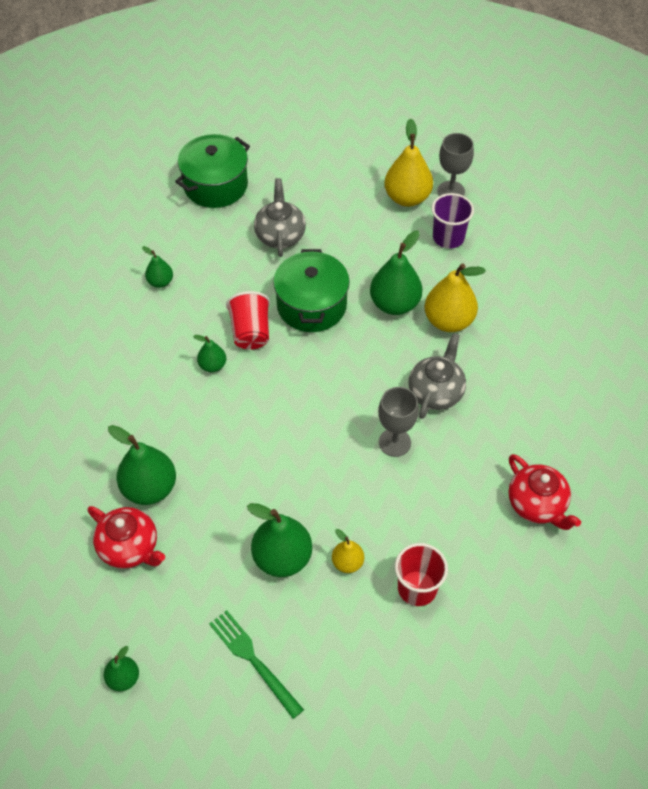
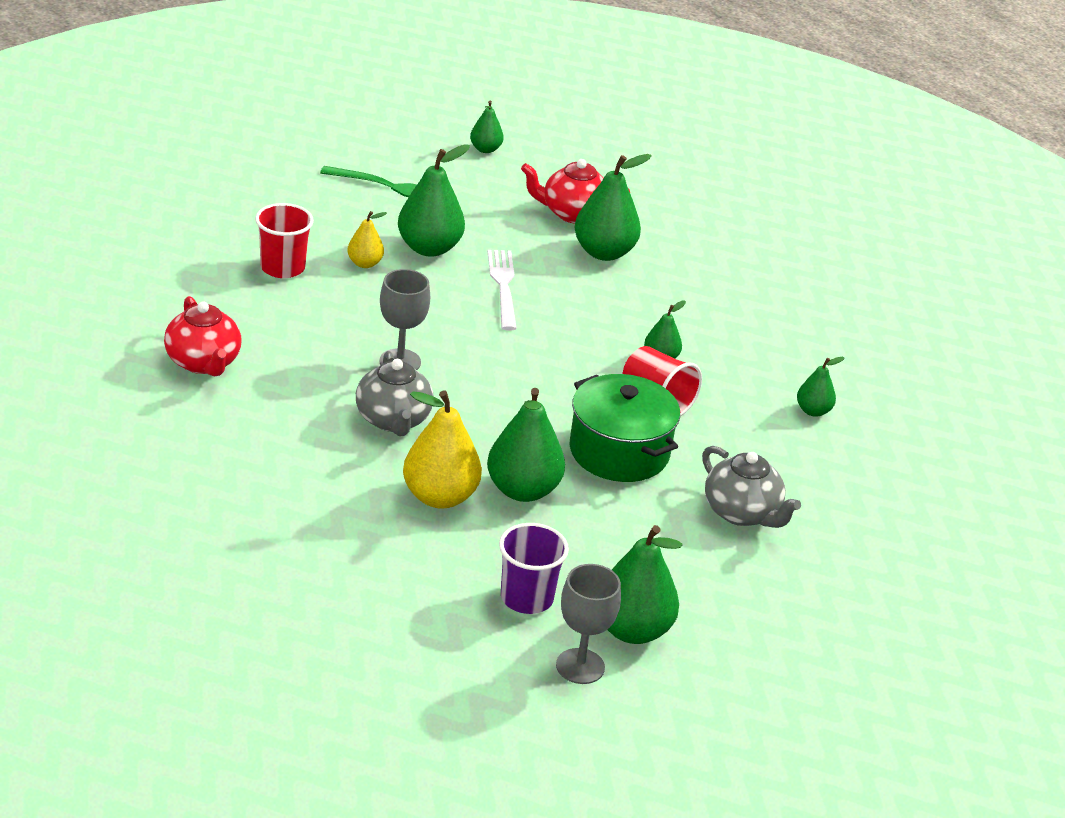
camera: 140 degrees right, 20 degrees down
green pot [175,134,250,208] -> none
yellow pear [384,118,433,207] -> green pear [607,525,682,644]
red teapot [509,454,581,530] -> red teapot turned 135 degrees counterclockwise [164,296,242,376]
none -> white fork [488,250,517,331]

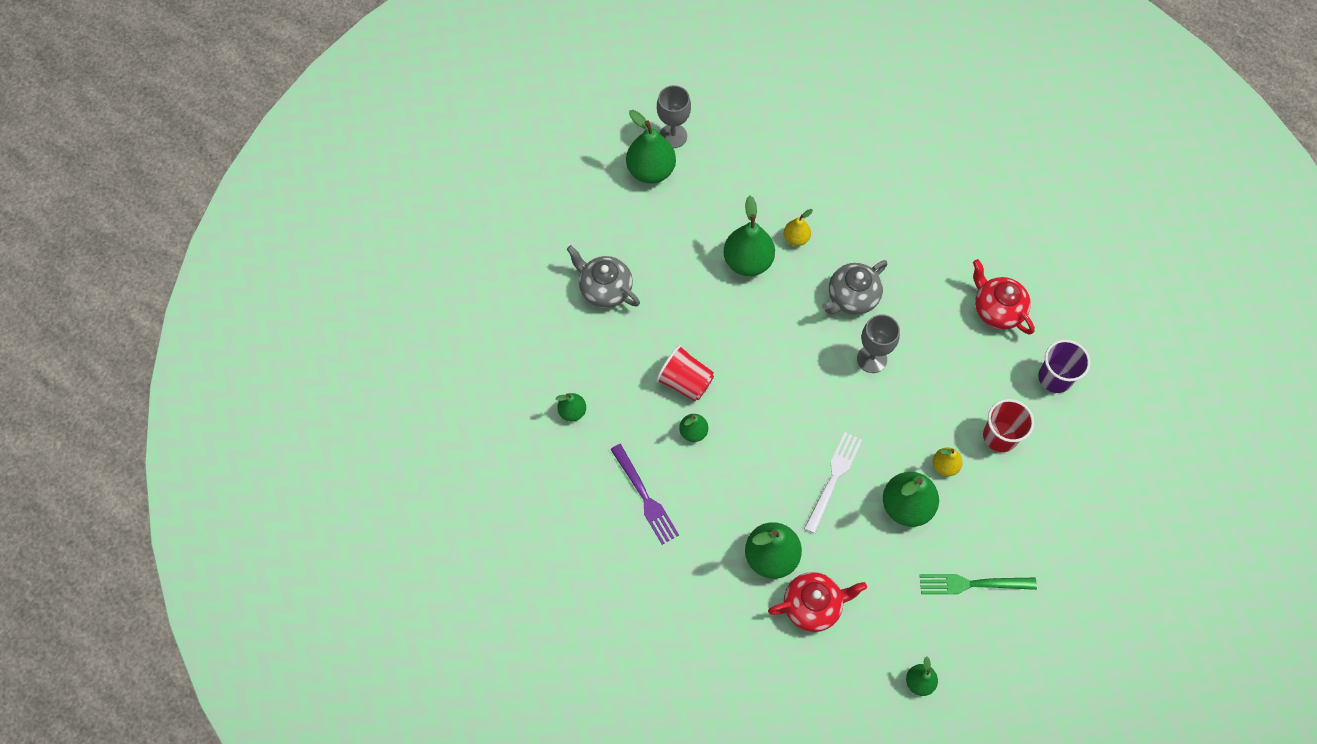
camera: 170 degrees right, 30 degrees up
grey teapot [356,351,434,436] -> grey teapot turned 105 degrees counterclockwise [822,260,888,315]
yellow pear [403,391,482,509] -> yellow pear [784,209,813,246], size x0.54
white fork [488,250,517,331] -> white fork turned 135 degrees counterclockwise [804,432,862,534]
purple cup [499,523,569,614] -> purple cup moved to [1039,340,1090,393]
green pot [570,374,680,482] -> none
none -> purple fork [610,444,679,545]

